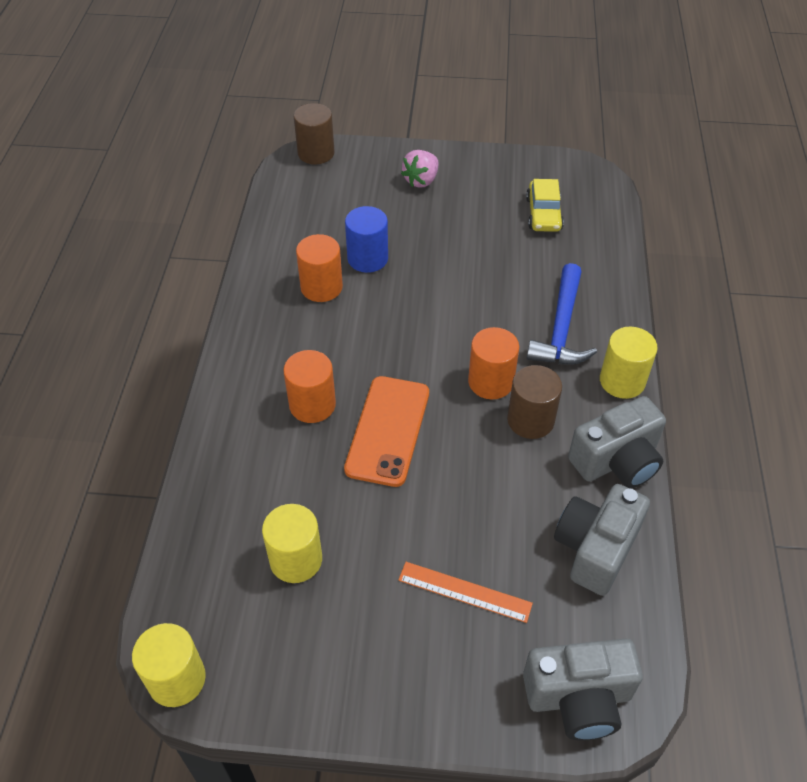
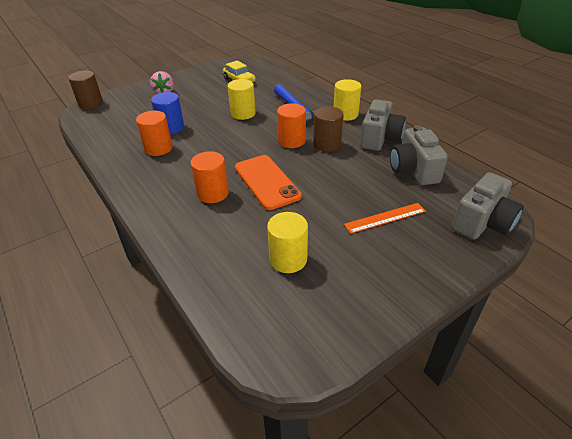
camera: 40 degrees left, 10 degrees down
yellow cylinder [132,623,206,707] -> yellow cylinder moved to [227,79,256,120]

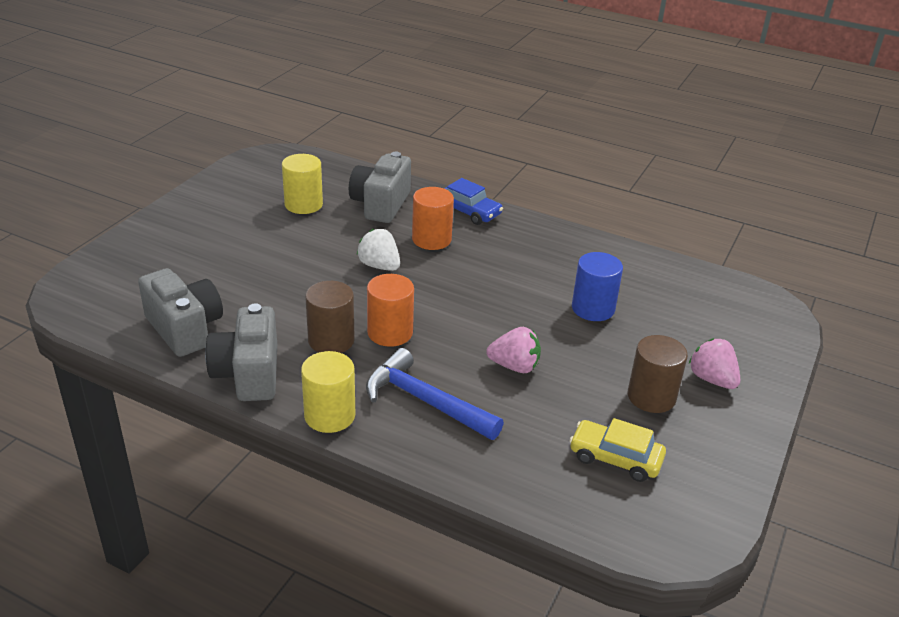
camera: 150 degrees right, 5 degrees down
brown cylinder [68,71,103,109] -> brown cylinder moved to [628,335,688,413]
orange cylinder [136,111,173,156] -> none
yellow cylinder [227,79,256,120] -> pink strawberry [486,327,541,373]
orange phone [235,155,302,210] -> white strawberry [356,228,400,271]
orange ruler [344,203,426,234] -> none
grey camera [452,172,524,239] -> grey camera moved to [349,152,411,223]
none -> blue car [444,178,503,225]

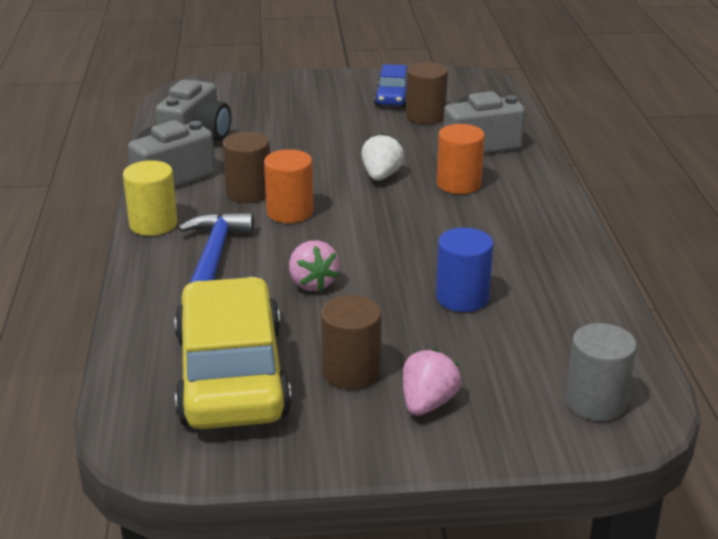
camera: 60 degrees right, 5 degrees down
yellow cylinder [282,154,323,214] -> brown cylinder [406,62,448,124]
blue car [444,178,503,225] -> blue car moved to [374,64,407,107]
yellow car [570,418,666,482] -> yellow car [174,277,292,429], size x2.10
none -> grey cylinder [565,323,637,421]

